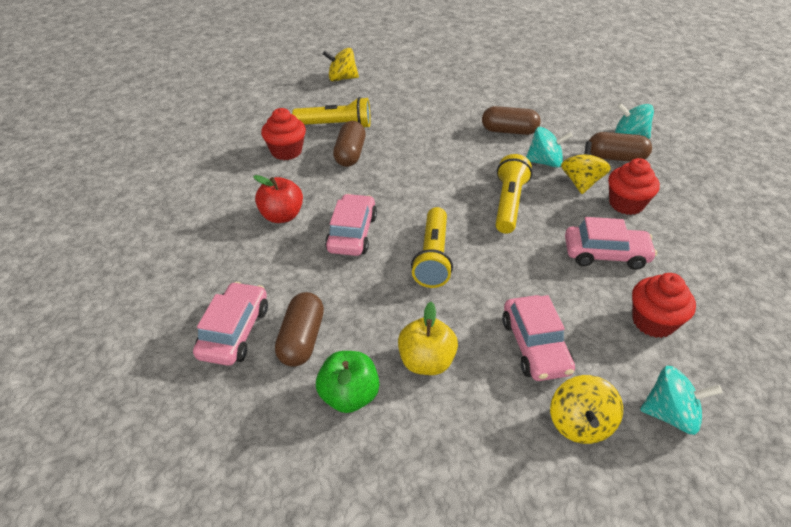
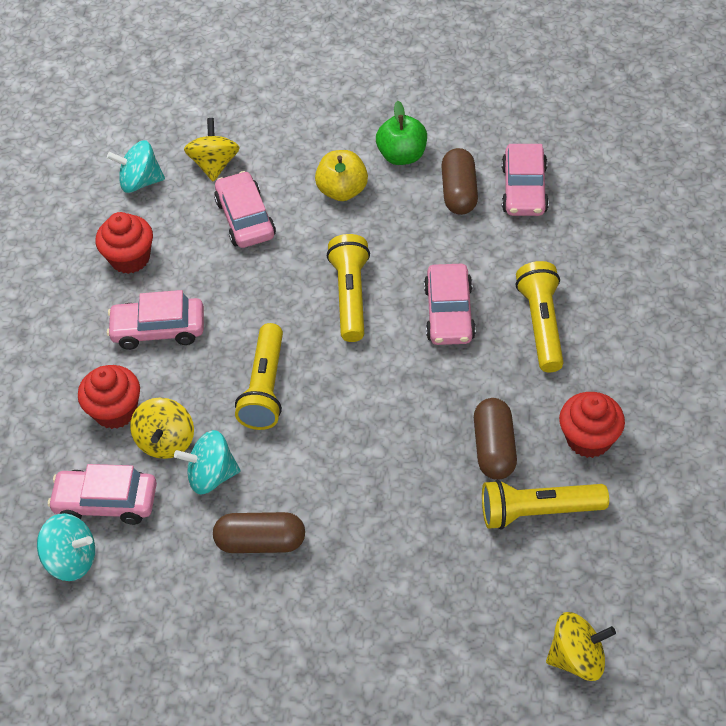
camera: 175 degrees right, 10 degrees up
red apple [253,175,303,223] -> yellow flashlight [516,261,564,372]
brown capsule [589,132,652,162] -> pink car [48,464,157,525]

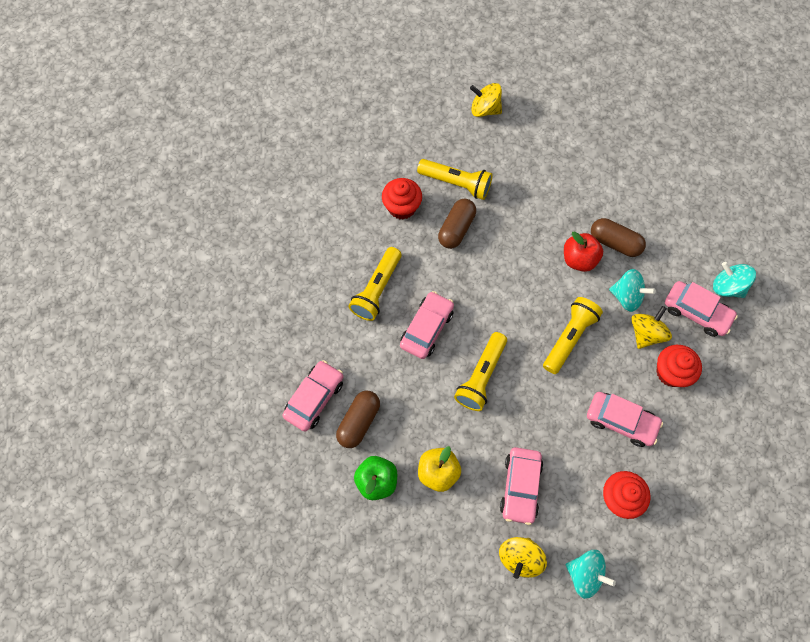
camera: 155 degrees left, 15 degrees up
none -> red apple [564,231,603,272]

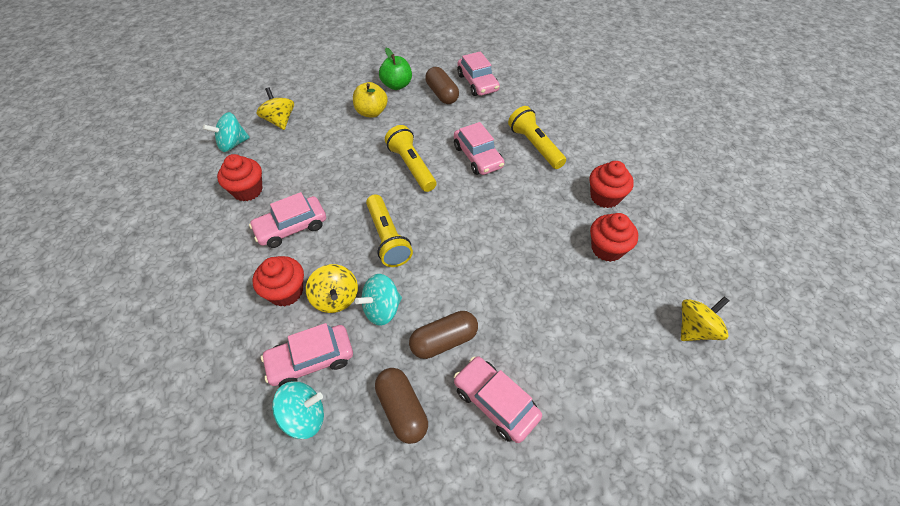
camera: 125 degrees right, 15 degrees down
yellow flashlight [417,159,493,200] -> red cupcake [590,213,638,262]
brown capsule [438,199,476,249] -> brown capsule moved to [375,368,428,444]
pink car [500,447,543,525] -> pink car moved to [454,356,542,443]
red apple [564,231,603,272] -> none

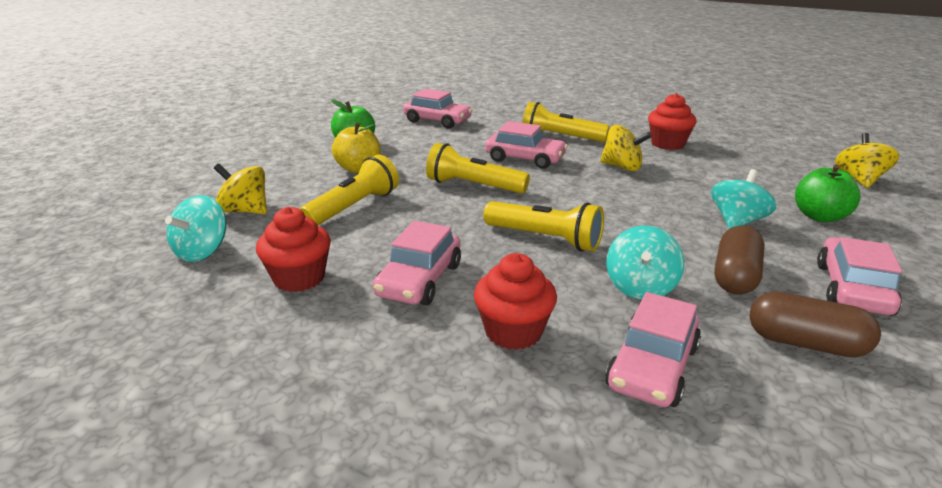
camera: 40 degrees left, 25 degrees down
turquoise spinning top [272,381,324,439] -> turquoise spinning top moved to [711,169,776,229]
yellow spinning top [306,264,358,313] -> yellow spinning top moved to [600,125,652,171]
brown capsule [425,67,459,104] -> none
pink car [454,356,542,443] -> pink car turned 105 degrees clockwise [817,237,902,316]
red cupcake [590,213,638,262] -> none
none -> yellow flashlight [300,155,399,225]
none -> green apple [795,164,861,222]

